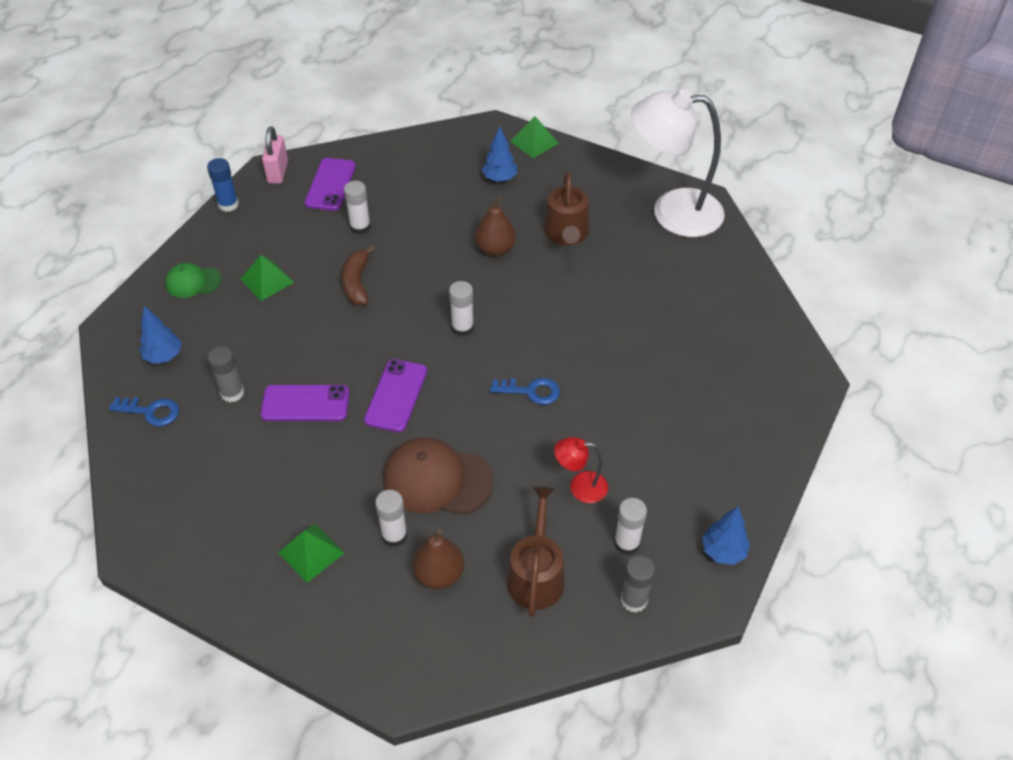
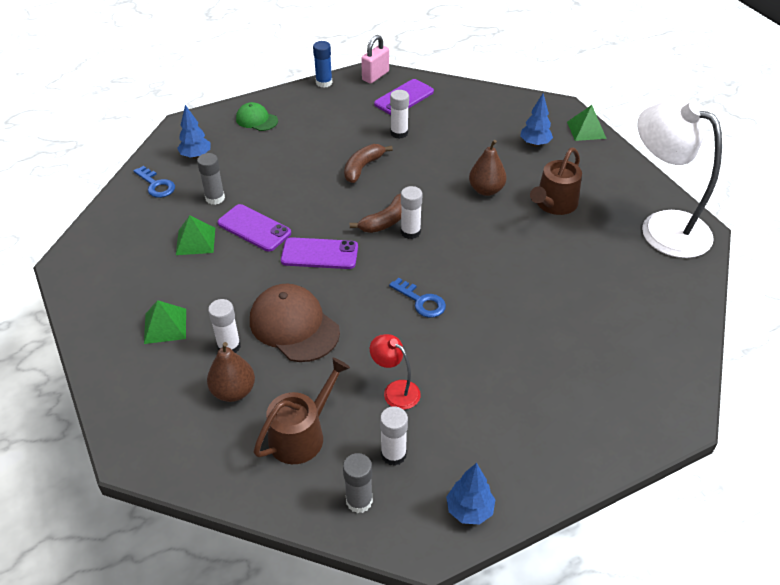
camera: 35 degrees right, 5 degrees down
green pyramid [241,255,294,301] -> green pyramid moved to [176,215,215,255]
purple phone [364,359,427,432] -> purple phone turned 45 degrees clockwise [281,237,358,269]
none -> brown banana [350,194,401,233]

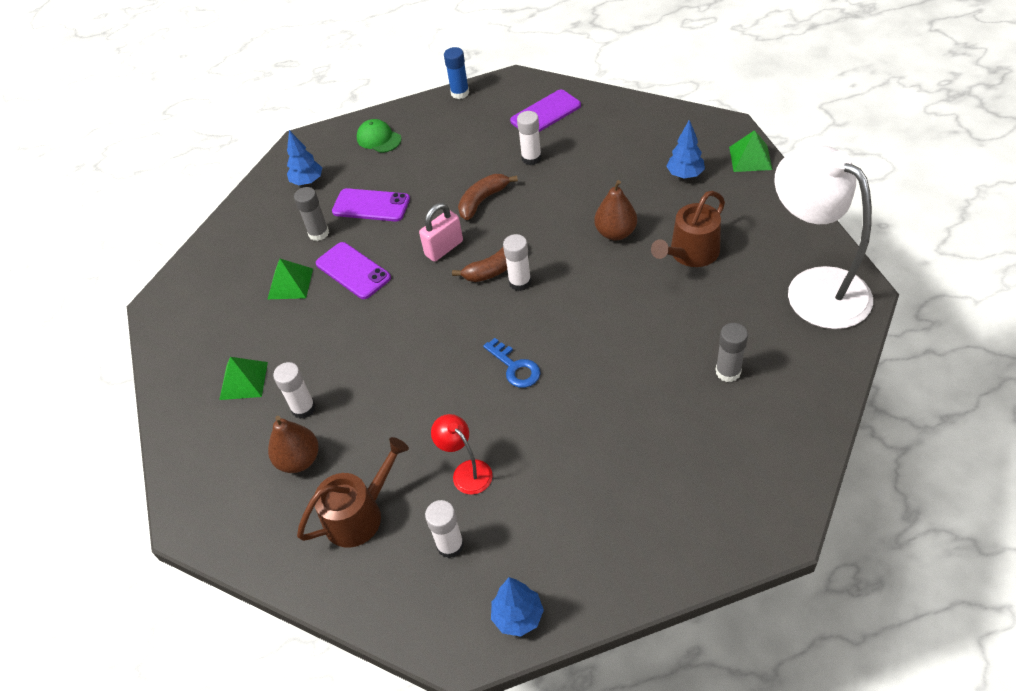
camera: 15 degrees right, 5 degrees up
blue key [133,166,175,198] -> none
brown cap [250,284,340,362] -> none
purple phone [281,237,358,269] -> purple phone moved to [332,188,410,222]
grey glue stick [343,453,373,513] -> grey glue stick moved to [716,323,748,382]
pink padlock [361,35,389,84] -> pink padlock moved to [419,203,463,262]

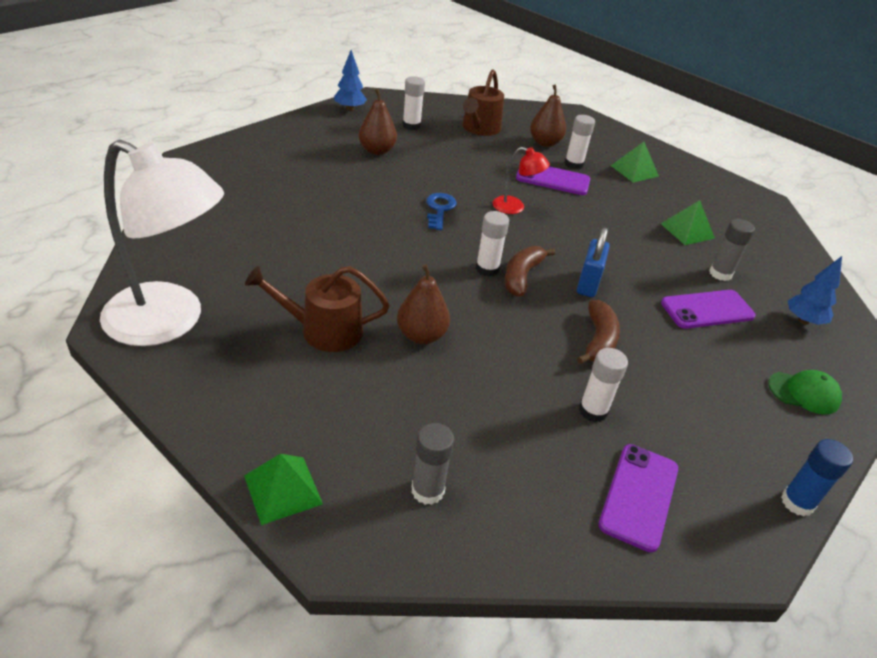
camera: 140 degrees right, 10 degrees down
purple phone [316,242,391,299] -> purple phone moved to [516,166,590,195]
pink padlock [419,203,463,262] -> blue padlock [577,227,610,297]
red lamp [431,414,493,495] -> red lamp moved to [492,147,550,214]
blue key [483,338,541,388] -> blue key turned 75 degrees clockwise [426,193,457,230]
brown watering can [651,191,725,267] -> brown watering can turned 105 degrees counterclockwise [245,266,390,352]
blue tree [666,120,705,179] -> none
grey glue stick [716,323,748,382] -> grey glue stick moved to [411,423,454,505]
none -> brown pear [359,89,397,155]

